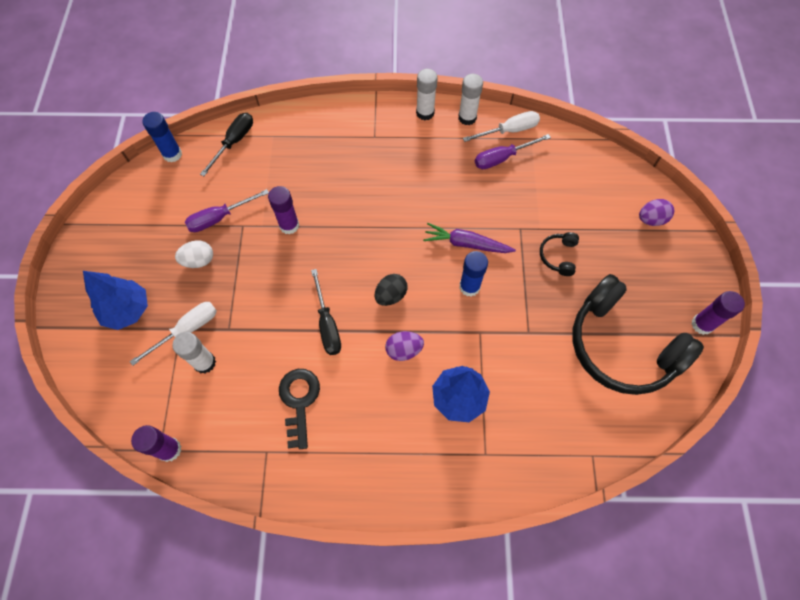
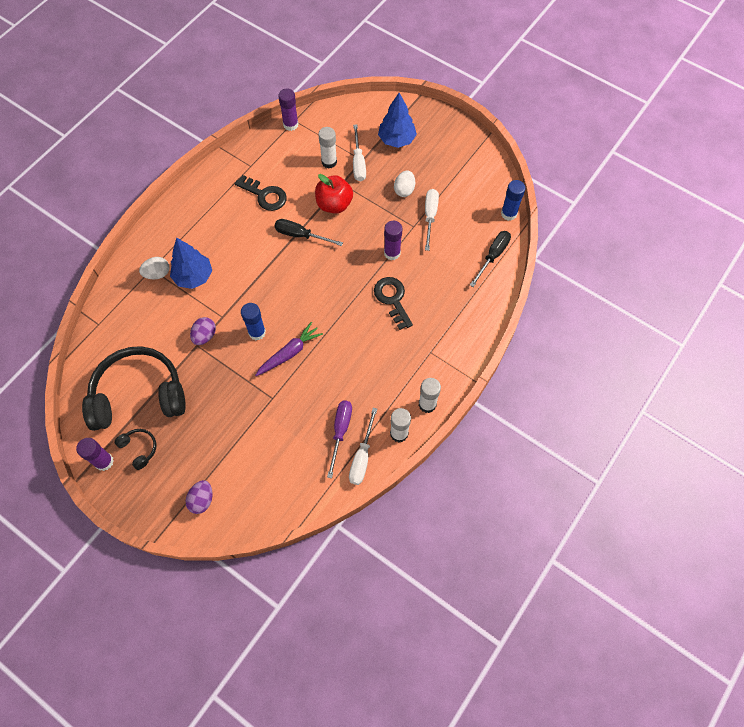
camera: 125 degrees right, 0 degrees up
purple screwdriver [185,189,269,232] -> white screwdriver [425,189,439,251]
black screwdriver [200,113,253,176] -> black screwdriver turned 120 degrees counterclockwise [470,231,511,287]
black egg [375,274,407,306] -> none
purple egg [385,331,424,361] -> purple egg moved to [190,317,216,345]
black headphones [540,232,579,276] -> black headphones moved to [114,429,156,470]
none -> white egg [139,257,170,279]
none -> red apple [315,174,353,214]
none -> black key [374,277,413,330]

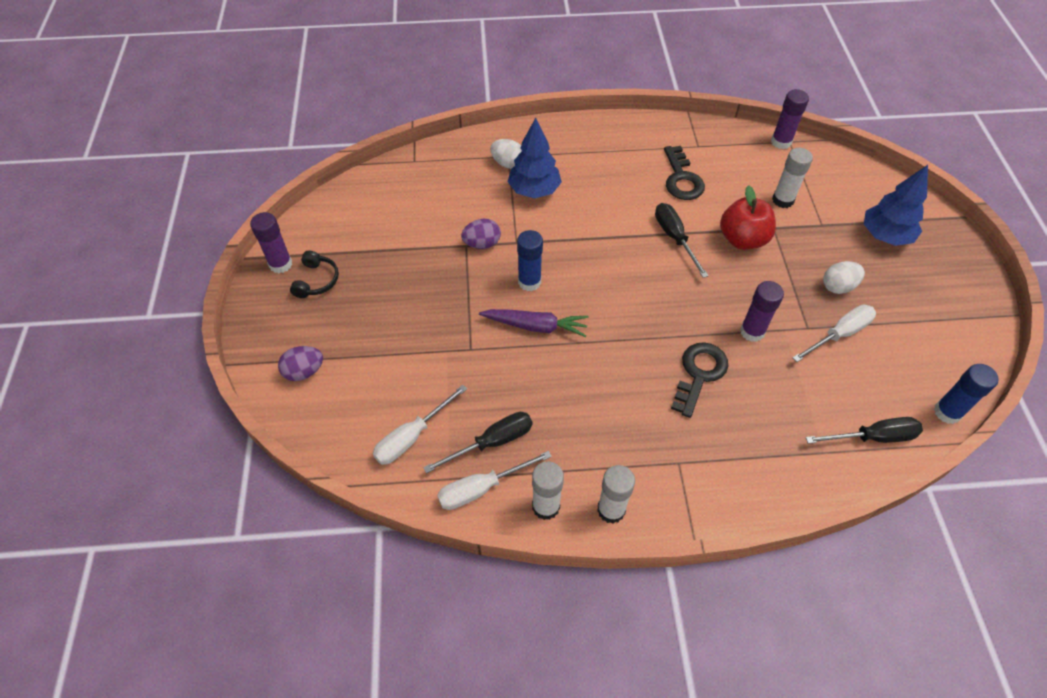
camera: 50 degrees right, 10 degrees down
black headphones [82,346,186,431] -> none
purple screwdriver [327,401,352,478] -> black screwdriver [423,412,533,473]
white screwdriver [353,124,366,181] -> white screwdriver moved to [373,385,467,465]

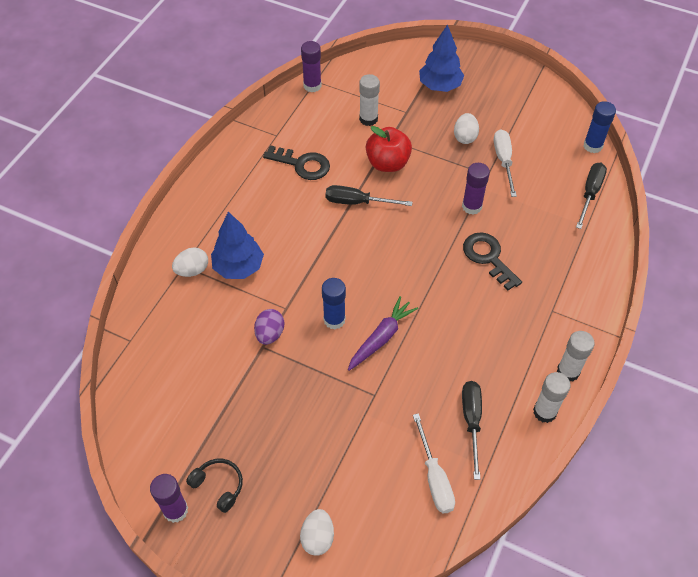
camera: 60 degrees left, 0 degrees up
purple egg [278,346,323,381] -> white egg [300,509,334,556]
white screwdriver [437,451,552,510] -> none

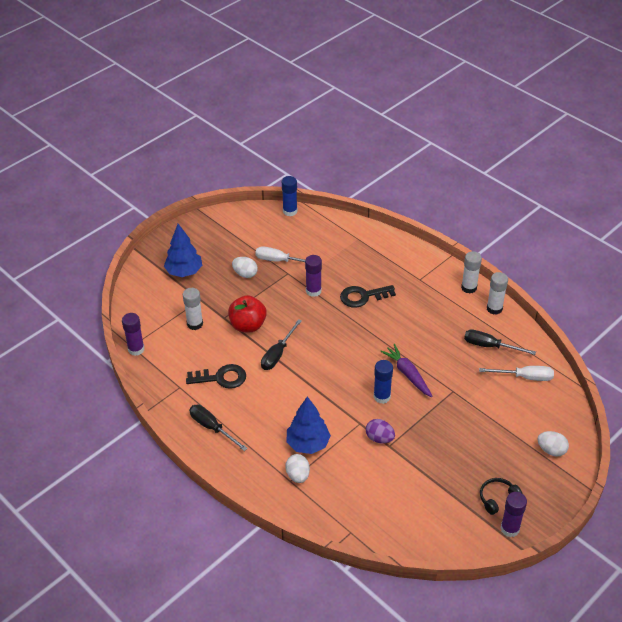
camera: 70 degrees left, 10 degrees down
black key [263,145,330,180] -> black key turned 45 degrees clockwise [186,364,246,389]
black screwdriver [576,163,607,229] -> black screwdriver moved to [189,405,248,451]

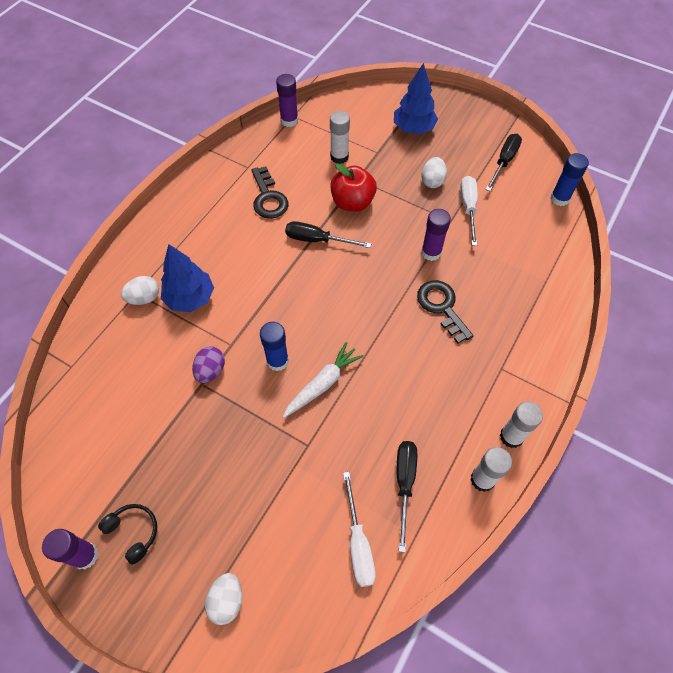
camera: 75 degrees right, 15 degrees up
black screwdriver [189,405,248,451] -> black screwdriver moved to [485,134,522,191]
purple carrot [380,344,433,397] -> white carrot [283,342,363,418]

